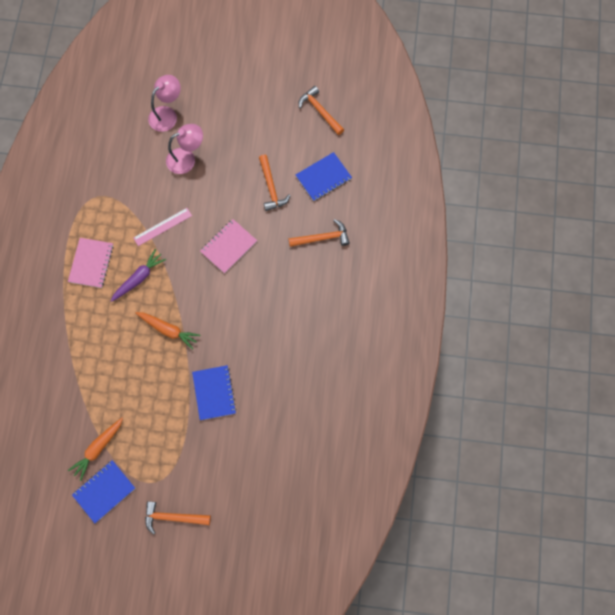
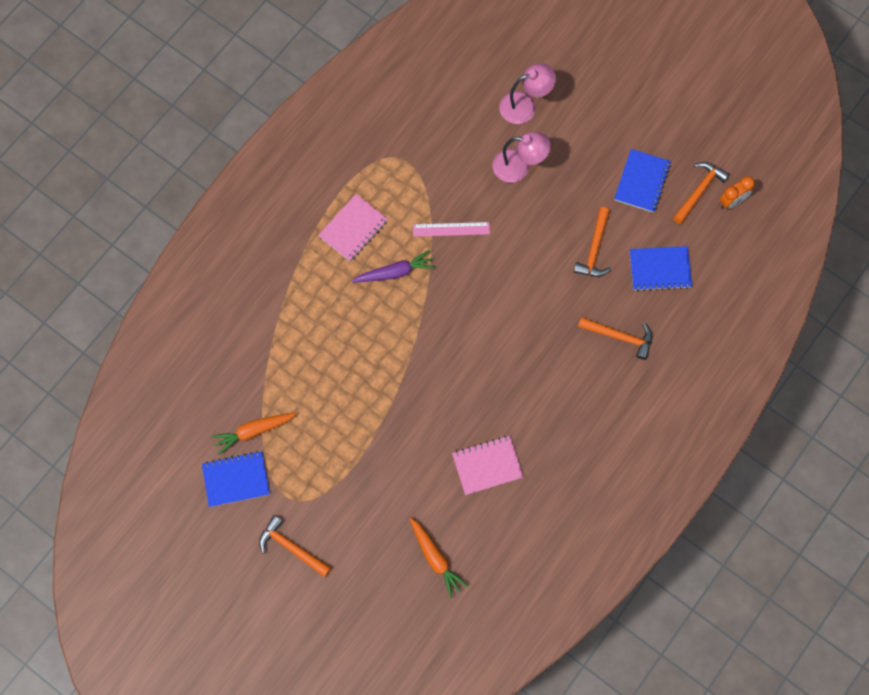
camera: 30 degrees right, 0 degrees up
orange carrot [136,312,200,350] -> orange carrot moved to [409,517,468,598]
blue notebook [192,365,237,420] -> blue notebook moved to [614,149,671,213]
pink notebook [200,219,257,274] -> pink notebook moved to [452,436,524,495]
orange hammer [299,86,344,135] -> orange hammer turned 45 degrees clockwise [673,162,730,224]
none -> orange clock [720,176,755,209]

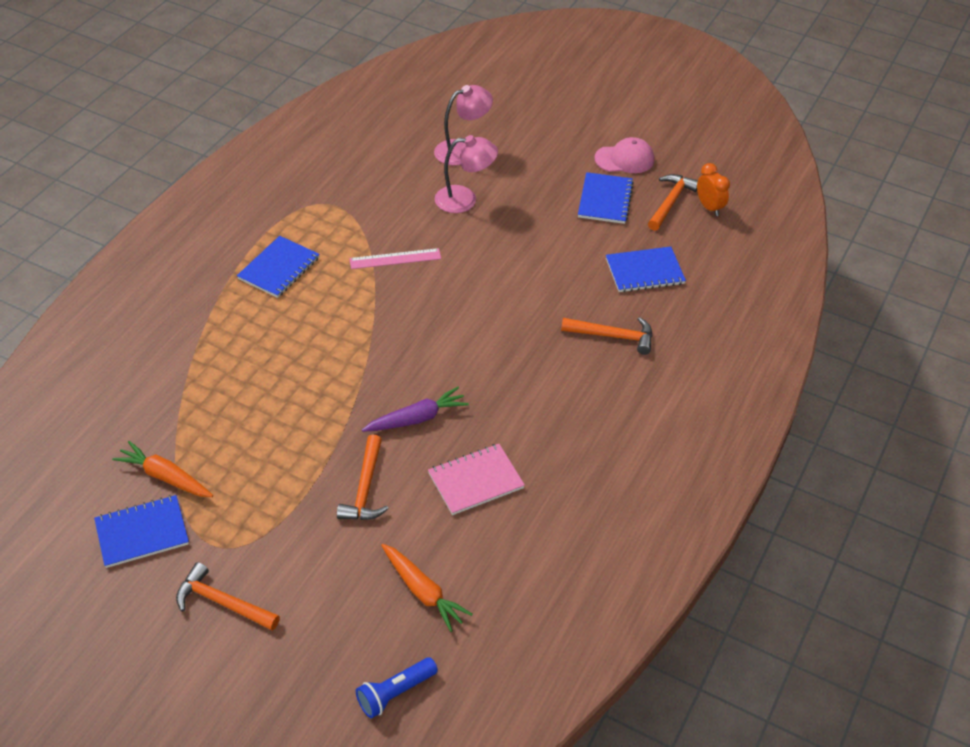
camera: 10 degrees left, 25 degrees down
orange carrot [212,412,297,455] -> orange carrot turned 60 degrees clockwise [112,441,213,497]
pink notebook [318,194,388,261] -> blue notebook [237,236,320,298]
purple carrot [352,250,435,282] -> purple carrot moved to [362,387,469,432]
orange hammer [574,207,611,277] -> orange hammer moved to [337,434,389,520]
orange clock [720,176,755,209] -> orange clock turned 75 degrees counterclockwise [697,163,730,216]
none -> blue flashlight [356,657,438,718]
none -> pink cap [595,137,654,173]

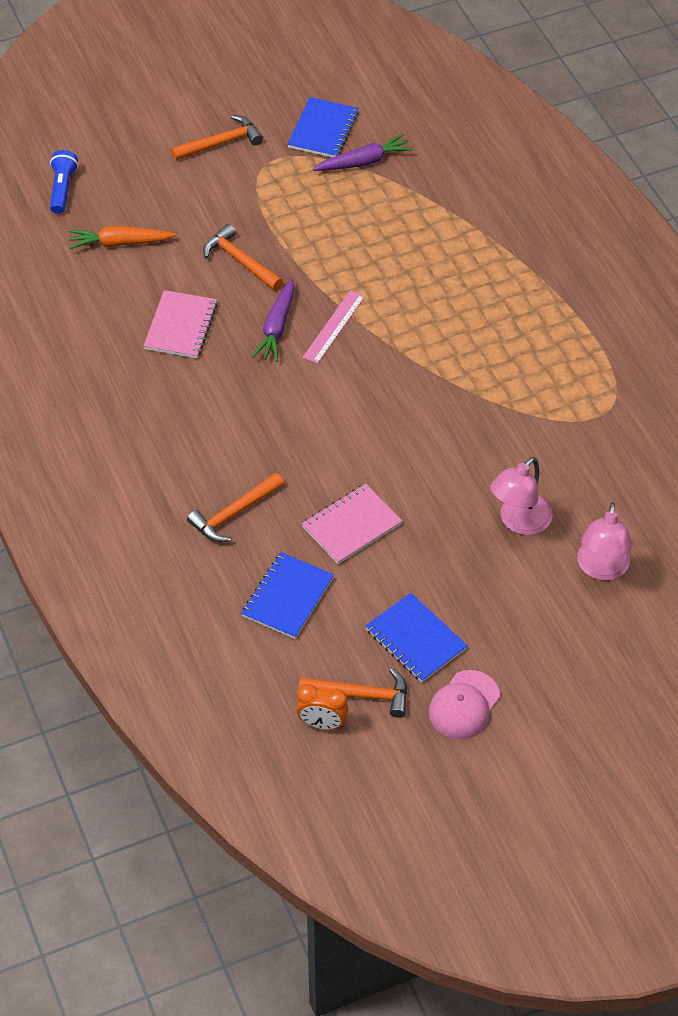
camera: 130 degrees right, 5 degrees up
orange carrot [112,441,213,497] -> purple carrot [313,134,413,171]
blue notebook [237,236,320,298] -> none
pink ruler [349,248,441,269] -> pink ruler moved to [303,290,365,364]
orange hammer [648,174,698,231] -> orange hammer turned 60 degrees counterclockwise [299,668,407,718]
none -> pink notebook [302,484,402,564]

